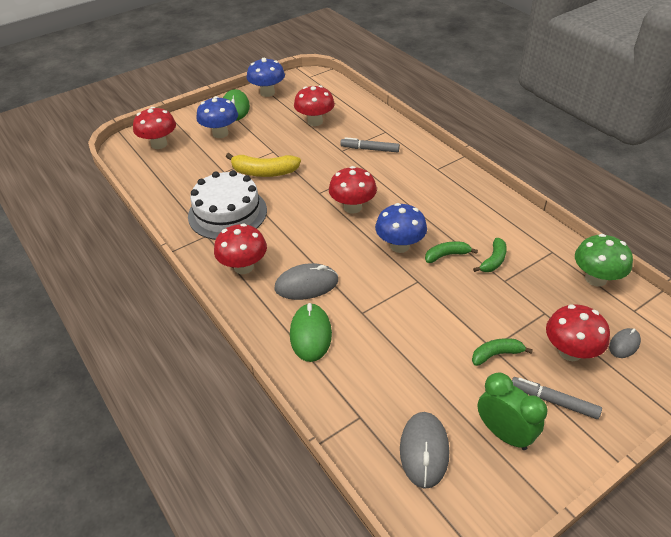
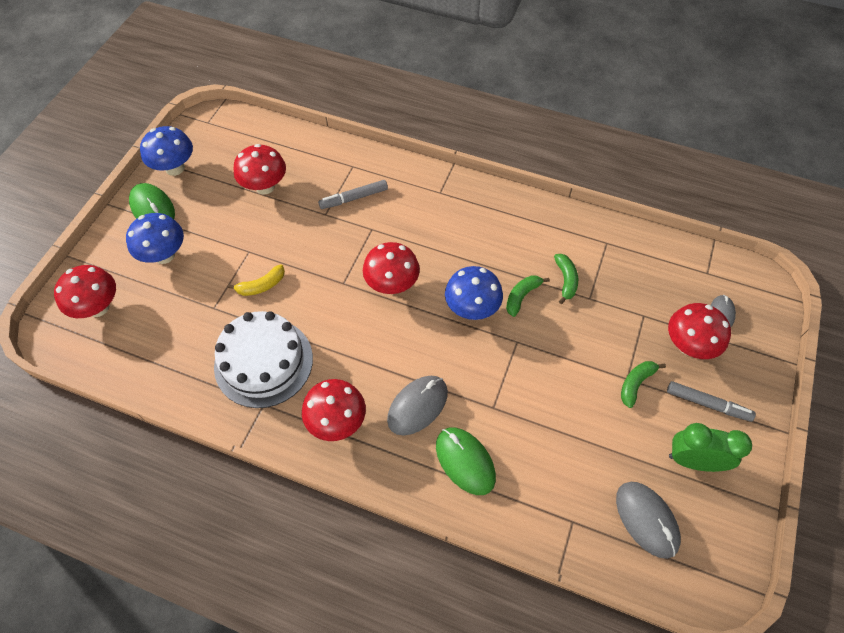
camera: 35 degrees left, 15 degrees up
yellow banana [226,153,301,177] -> yellow banana [228,264,285,296], size x0.61
grey marker [512,377,602,419] -> grey marker turned 150 degrees counterclockwise [667,381,756,422]
green mushroom [575,234,633,287] -> none

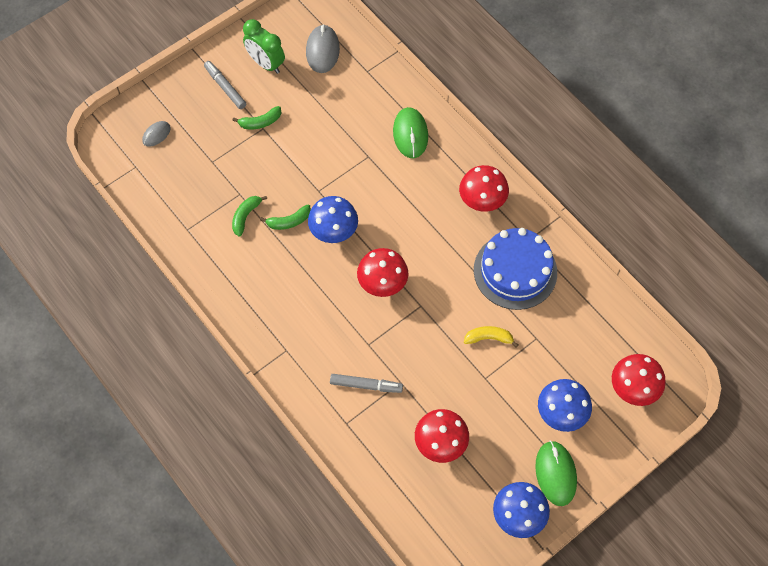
camera: 150 degrees left, 5 degrees up
white cake [214,311,313,408] -> blue cake [474,228,557,310]
grey mouse [387,376,448,436] -> none
red mushroom [668,303,731,359] -> none

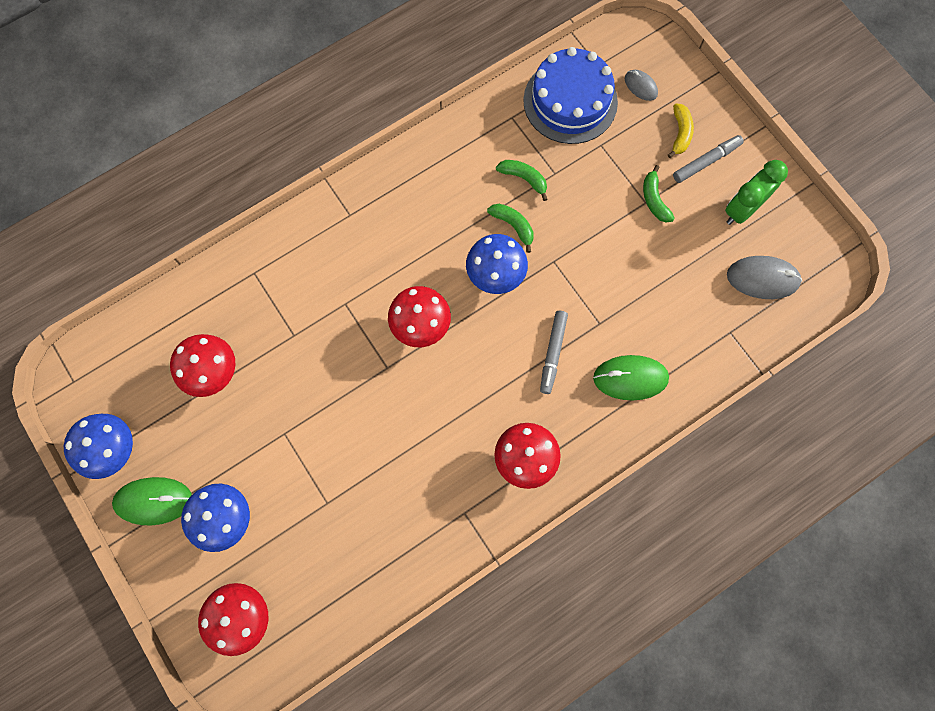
camera: 95 degrees right, 10 degrees up
green banana [260,205,311,230] -> green banana turned 150 degrees clockwise [487,204,534,253]
grey marker [330,374,403,393] -> grey marker moved to [540,311,568,394]
yellow banana [464,326,518,348] -> yellow banana moved to [668,103,694,158]
blue cake [474,228,557,310] -> blue cake moved to [523,47,618,144]

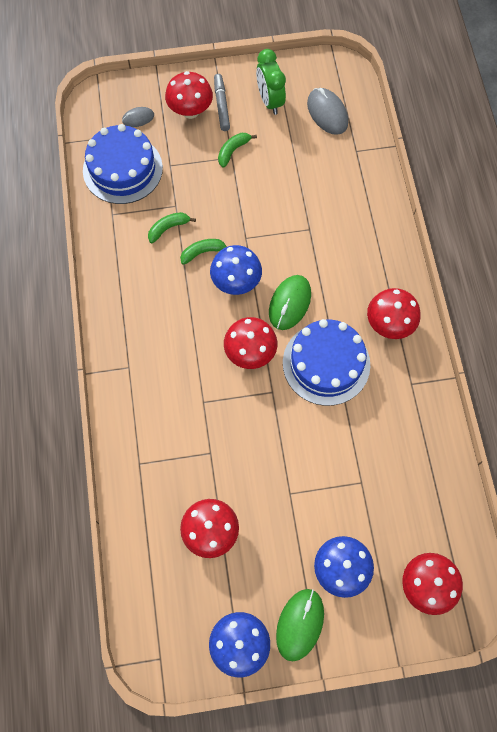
camera: 65 degrees left, 5 degrees down
grey marker [540,311,568,394] -> none
green mouse [593,355,669,401] -> green mouse moved to [269,275,311,330]
green banana [643,165,675,223] -> green banana turned 120 degrees clockwise [218,133,257,168]
yellow banana [668,103,694,158] -> red mushroom [165,71,213,119]
grey mouse [727,256,802,299] -> grey mouse turned 60 degrees counterclockwise [307,88,348,135]
none -> blue cake [283,319,370,406]

